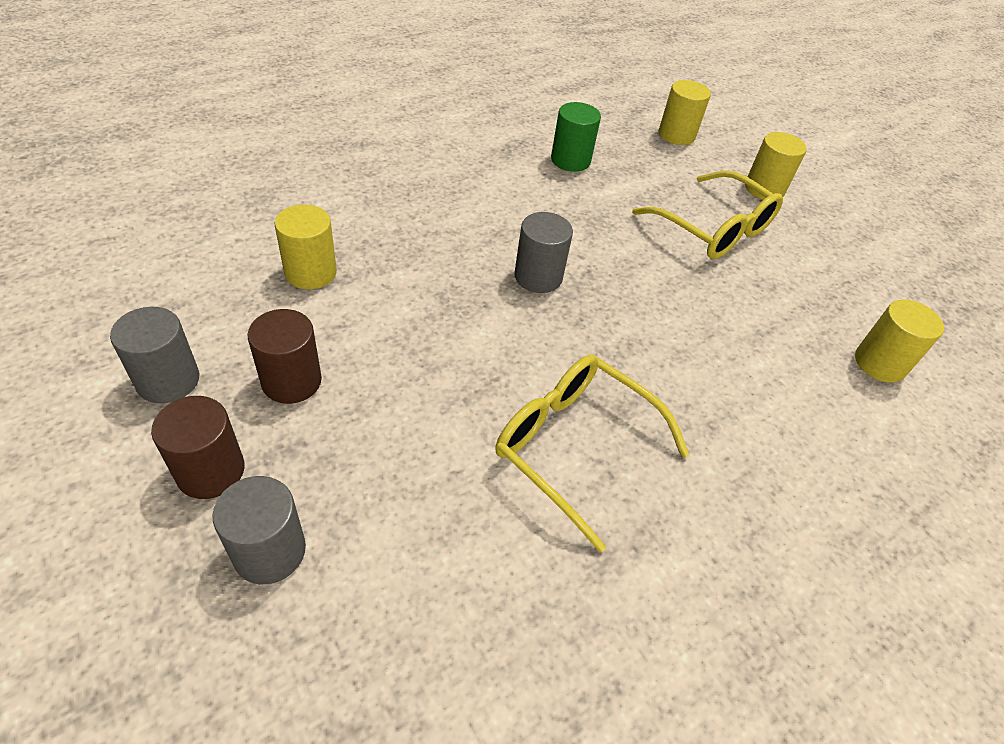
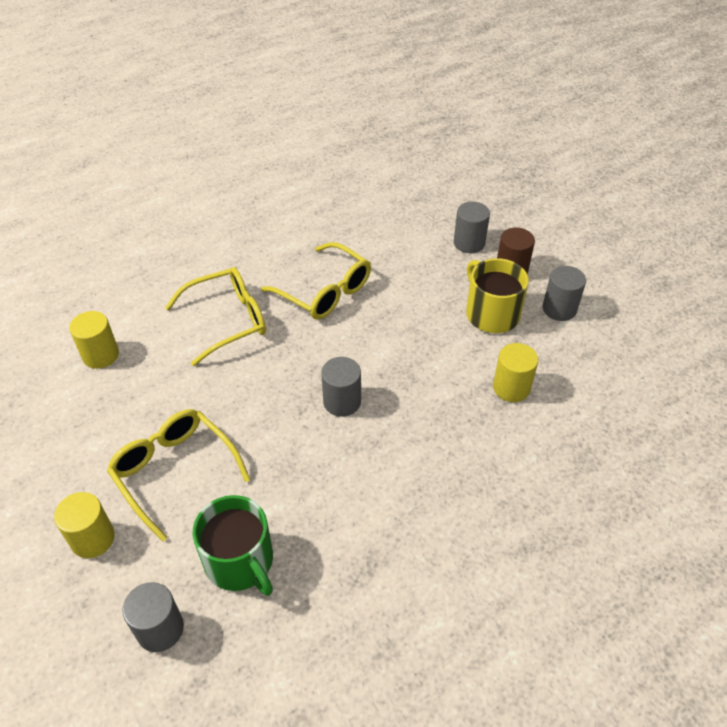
camera: 175 degrees left, 0 degrees up
brown cylinder [247,309,322,404] -> yellow mug [466,258,529,333]
green cylinder [551,102,601,172] -> none
yellow cylinder [659,80,711,145] -> grey cylinder [122,582,184,652]
none -> yellow glasses [165,267,266,366]
none -> green mug [193,495,273,596]

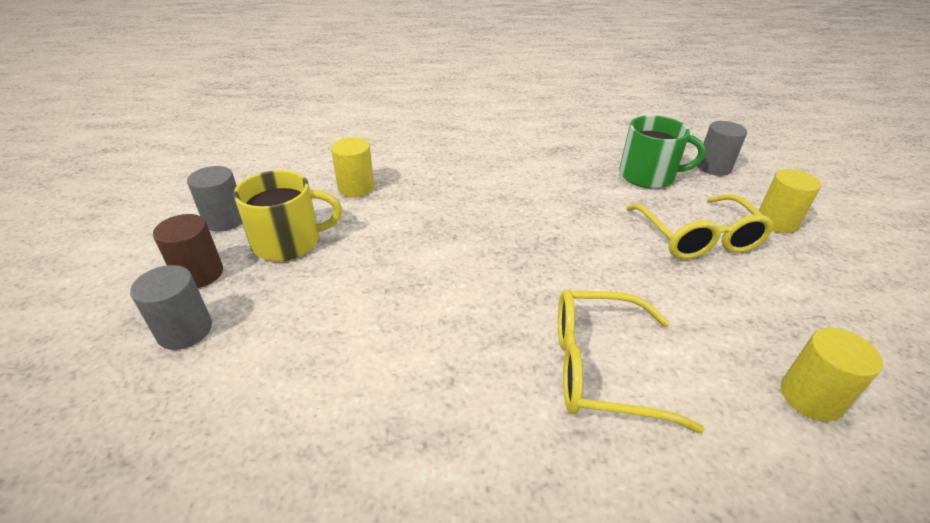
camera: 150 degrees left, 10 degrees down
green mug [193,495,273,596] -> green mug turned 105 degrees clockwise [619,115,706,189]
yellow glasses [261,242,371,320] -> none
grey cylinder [321,357,361,417] -> none
yellow mug [466,258,529,333] -> yellow mug turned 105 degrees counterclockwise [234,170,342,261]

